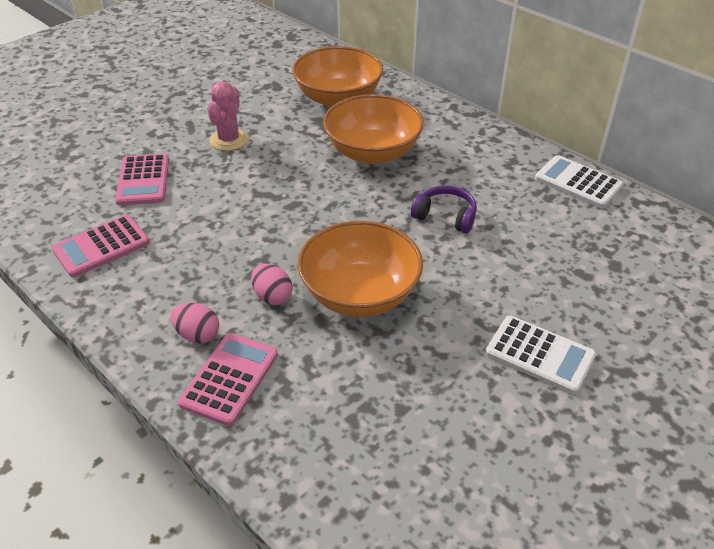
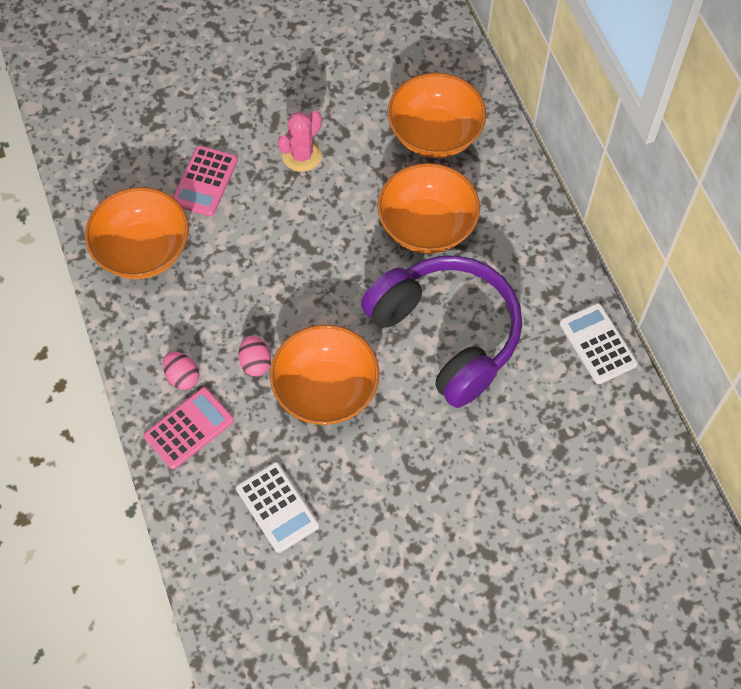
camera: 25 degrees right, 20 degrees up
pink calculator [52,215,150,277] -> orange bowl [85,187,189,279]
purple headphones [411,185,477,233] -> purple headphones [361,256,522,408], size x2.46
white calculator [485,315,596,394] -> white calculator moved to [236,462,319,553]

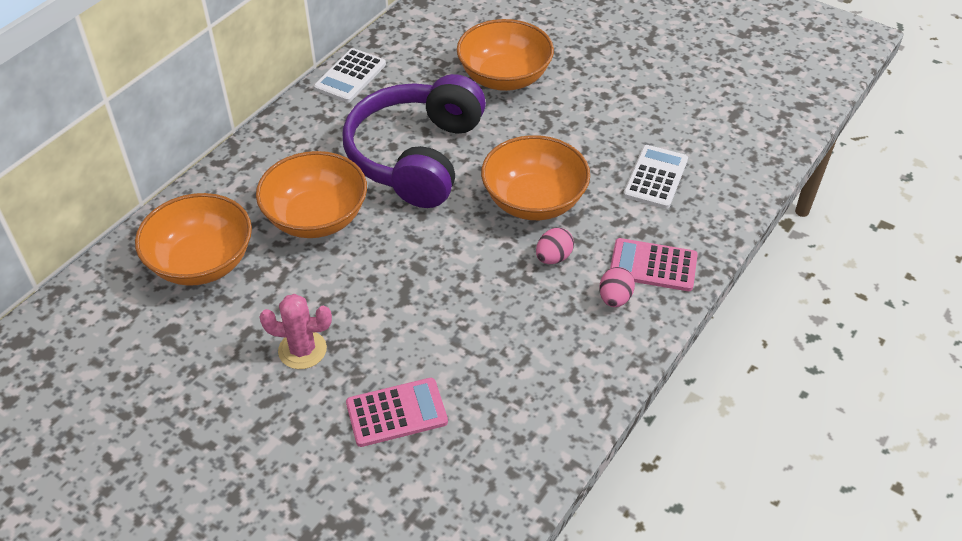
camera: 125 degrees left, 15 degrees down
orange bowl [85,187,189,279] -> orange bowl moved to [457,19,554,91]

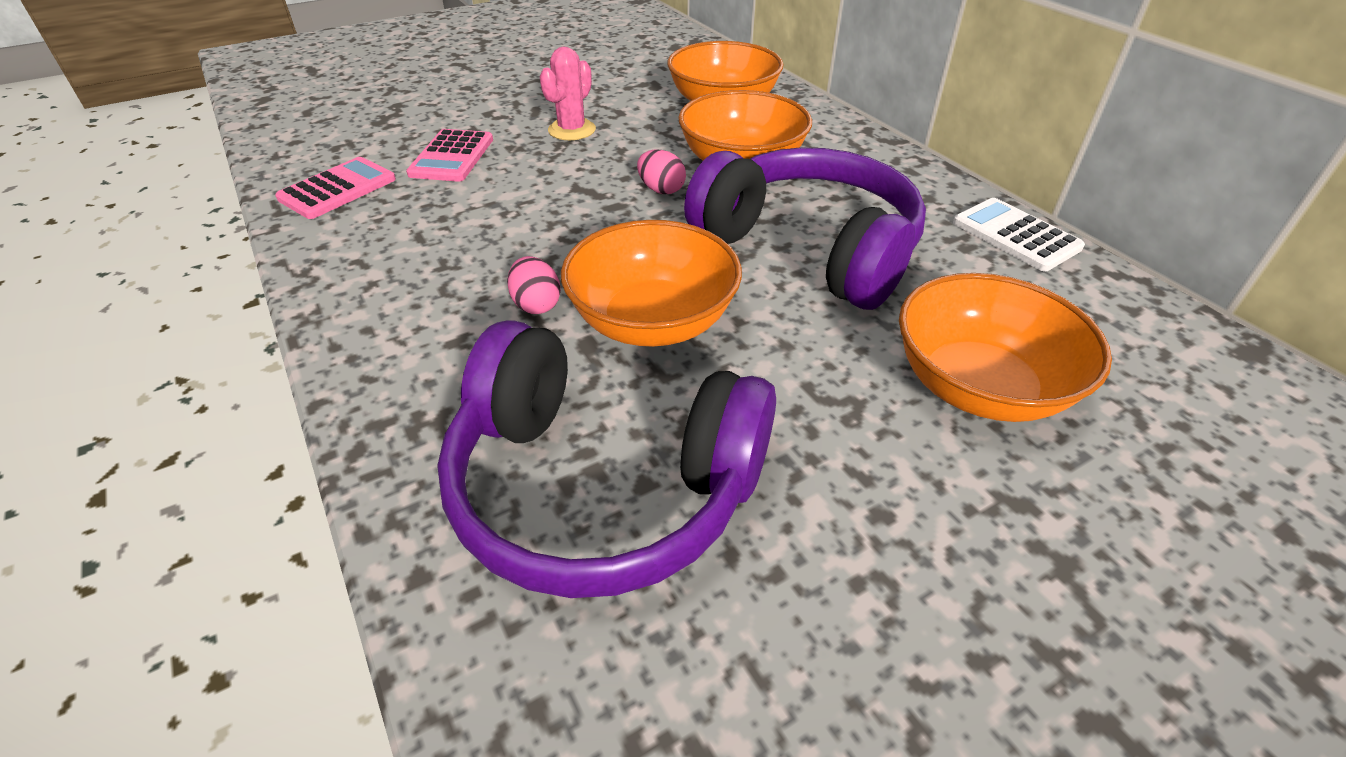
camera: 115 degrees right, 5 degrees down
pink egg [599,267,635,307] -> pink egg moved to [637,149,686,194]
pink calculator [610,238,698,291] -> pink calculator moved to [275,157,396,219]
white calculator [623,145,688,209] -> purple headphones [437,320,776,598]

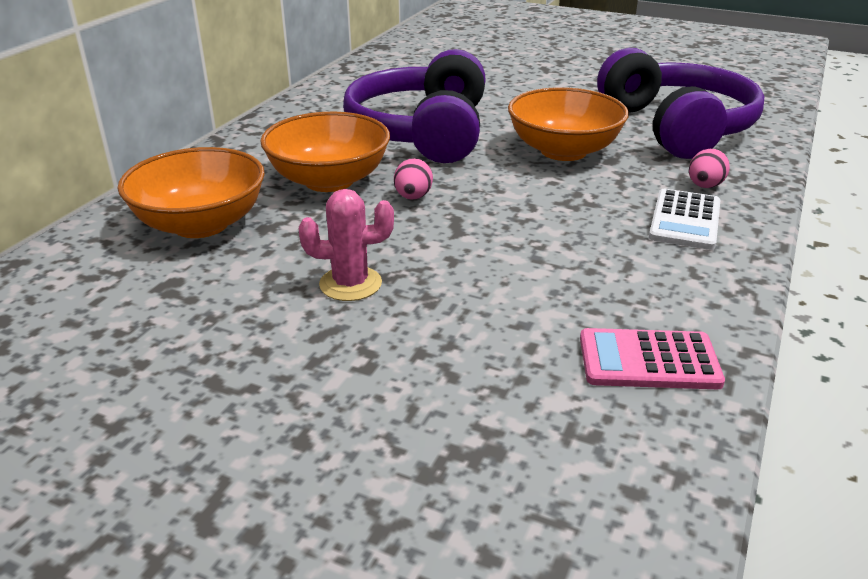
camera: 125 degrees left, 10 degrees down
pink calculator [406,129,493,182] -> none
pink egg [507,256,561,314] -> pink egg moved to [689,149,730,188]
orange bowl [899,273,1112,422] -> none
white calculator [953,198,1085,271] -> white calculator moved to [649,189,721,250]

